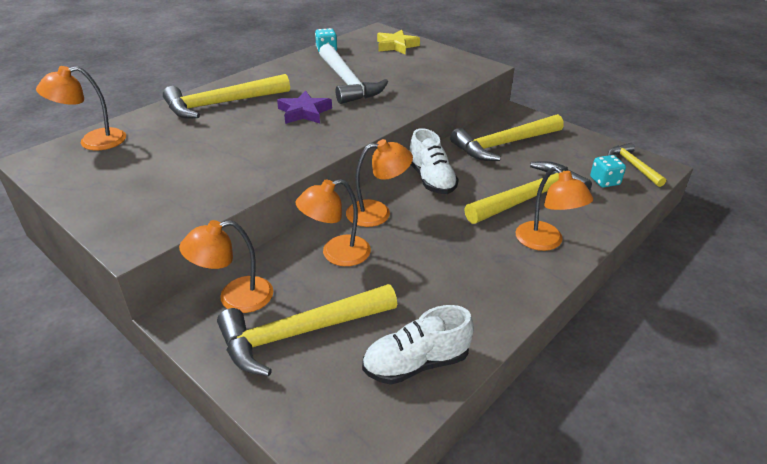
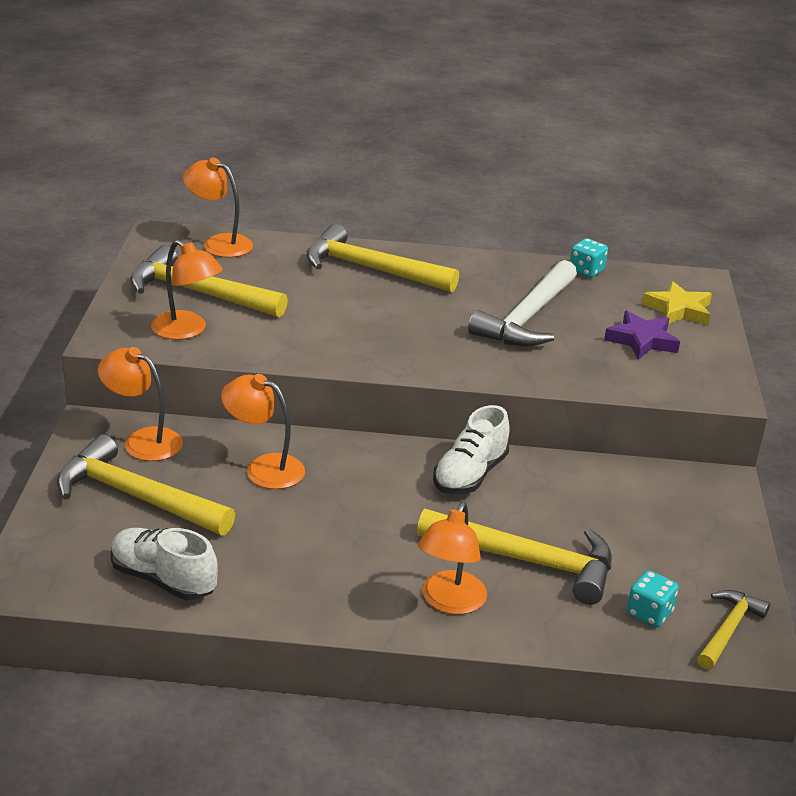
camera: 50 degrees right, 5 degrees down
purple star [277,91,332,124] -> purple star moved to [604,310,680,360]
orange lamp [346,139,413,227] -> orange lamp moved to [151,240,223,340]
yellow hammer [450,114,564,161] -> yellow hammer moved to [130,245,288,318]

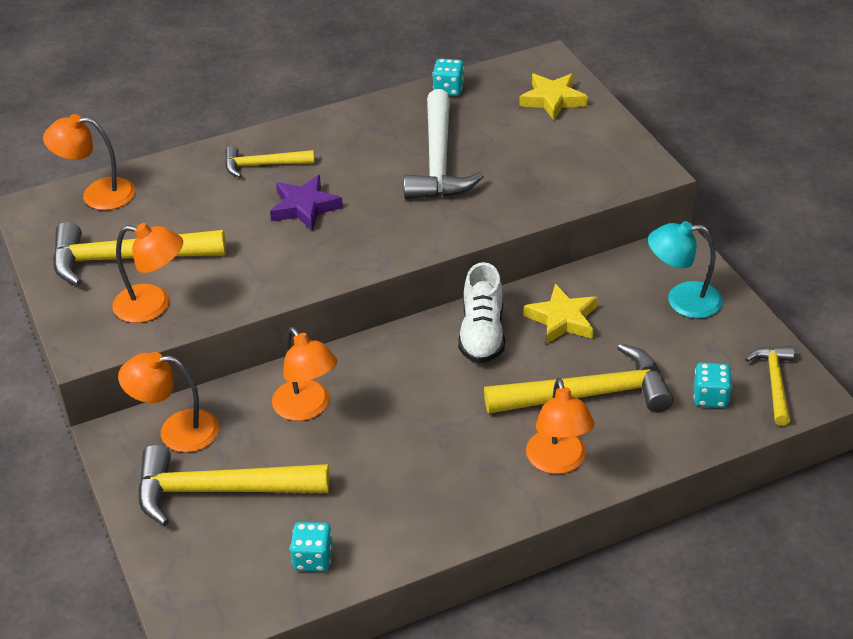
camera: 25 degrees left, 10 degrees up
white shoe [110,528,218,600] -> turquoise dice [290,522,333,571]
orange lamp [221,374,305,489] -> orange lamp turned 120 degrees counterclockwise [272,327,338,421]
yellow hammer [306,224,459,292] -> yellow hammer [225,146,315,178], size x0.56
purple star [604,310,680,360] -> purple star moved to [270,175,343,231]
none -> yellow star [524,284,598,344]
none -> turquoise lamp [648,221,723,319]

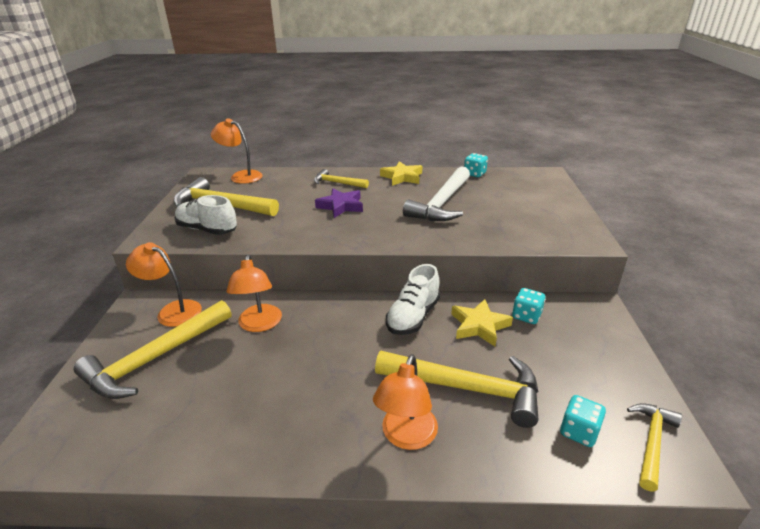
camera: 25 degrees right, 10 degrees down
orange lamp [112,223,183,323] -> white shoe [175,195,237,235]
yellow hammer [138,445,330,526] -> yellow hammer turned 75 degrees counterclockwise [74,300,232,399]
turquoise dice [290,522,333,571] -> turquoise dice moved to [512,288,545,324]
yellow star [519,73,588,120] -> yellow star moved to [380,161,422,186]
turquoise lamp [648,221,723,319] -> none

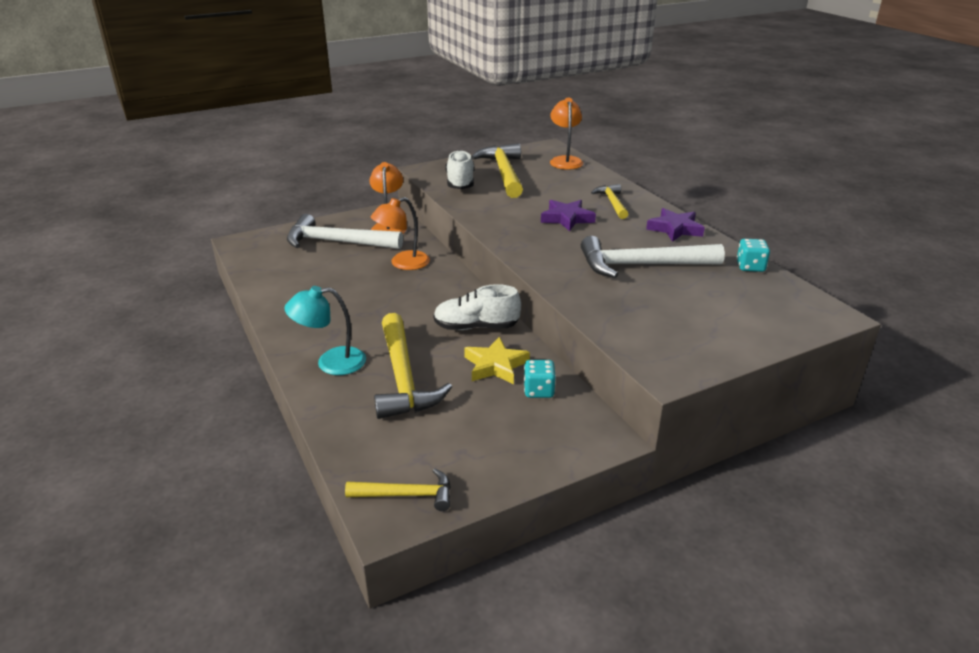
camera: 60 degrees right, 0 degrees up
yellow hammer [74,300,232,399] -> white hammer [287,214,403,249]
orange lamp [373,354,438,450] -> turquoise lamp [284,286,366,375]
yellow star [380,161,422,186] -> purple star [646,208,705,242]
turquoise dice [560,395,606,447] -> none

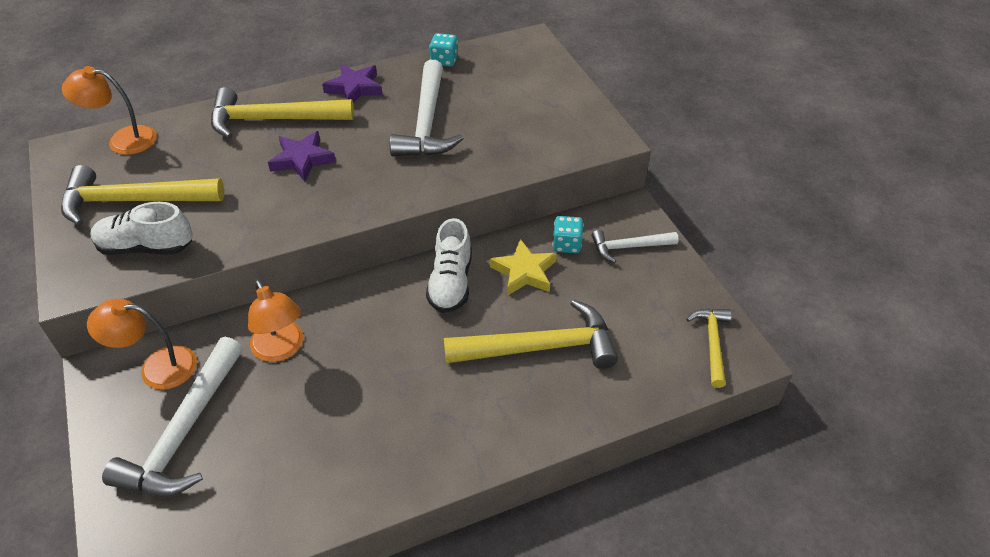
camera: 85 degrees left, 15 degrees up
turquoise lamp [284,286,366,375] -> none
yellow hammer [591,184,628,219] -> yellow hammer [211,87,354,139], size x1.79
none -> white hammer [592,230,679,263]

